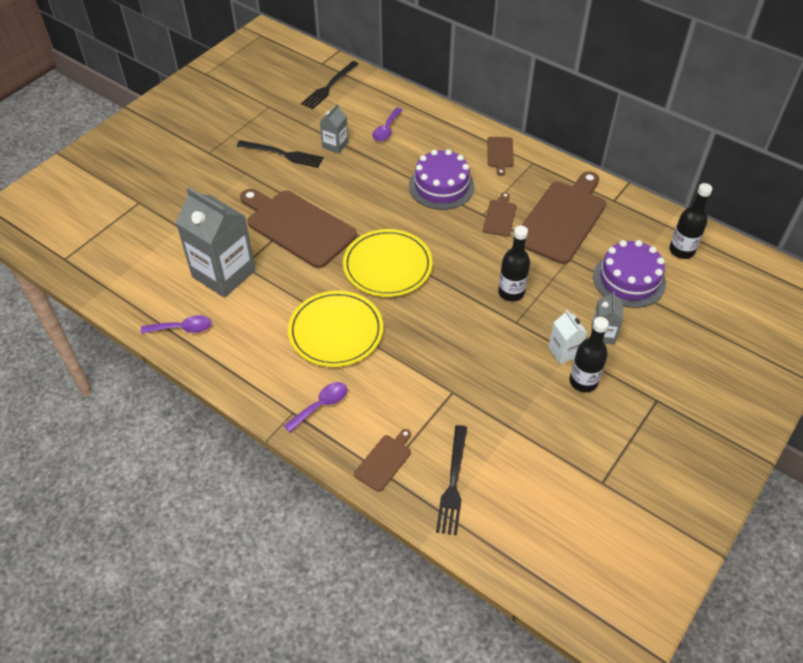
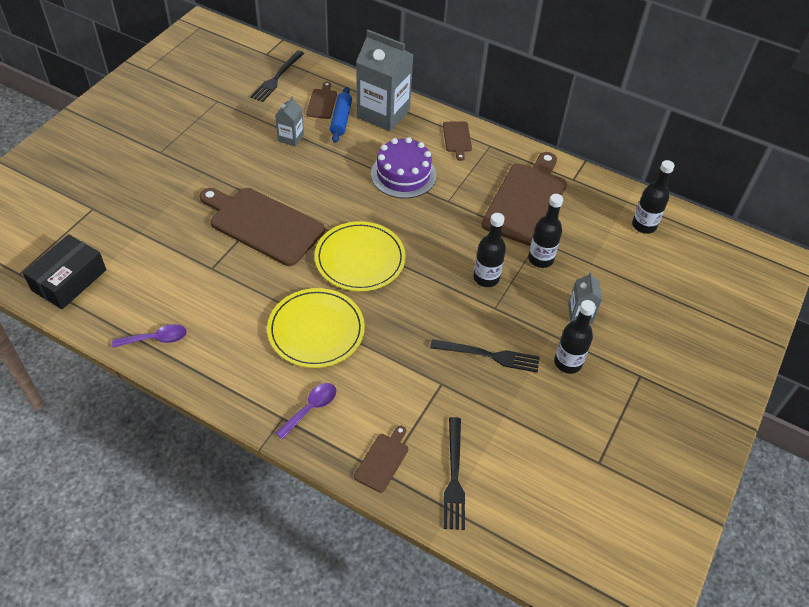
camera: 10 degrees left, 0 degrees up
grey carton [176,187,256,298] -> grey carton moved to [356,30,413,131]
black fork [237,140,324,168] -> black fork moved to [430,339,540,373]
purple spoon [373,108,403,142] -> blue rolling pin [330,87,352,143]
brown cutting board [483,192,517,237] -> brown cutting board moved to [306,82,337,119]
white carton [548,310,587,364] -> none
purple cake [593,240,666,308] -> none
none -> black box [23,234,106,309]
none -> black bottle [528,194,563,268]

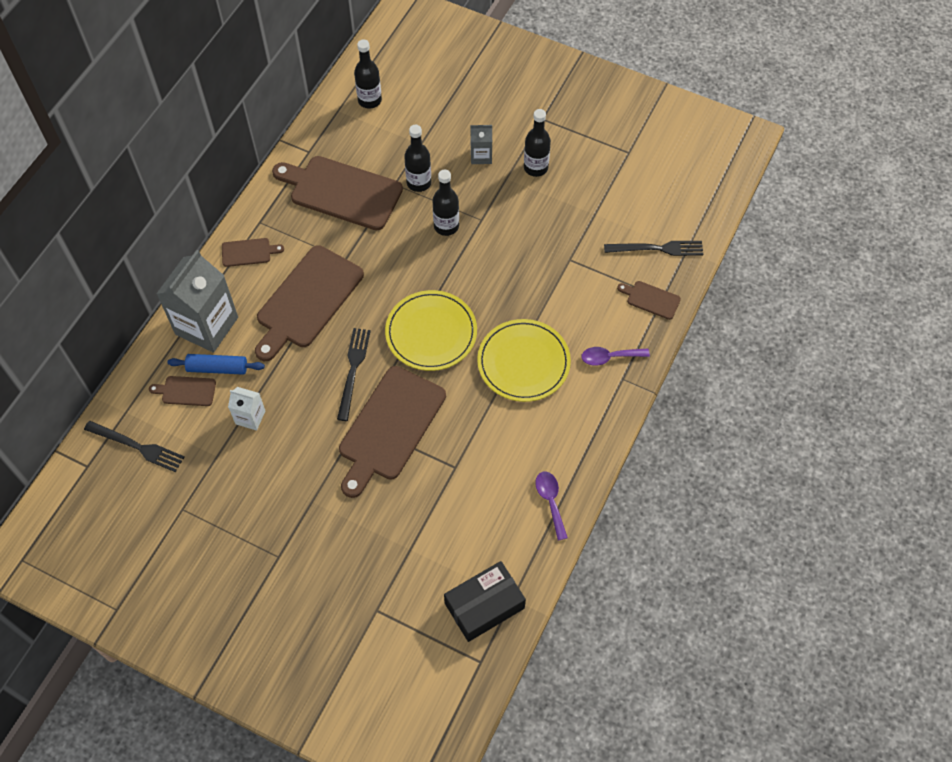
camera: 90 degrees left, 10 degrees up
black box [23,234,106,309] -> black box turned 60 degrees counterclockwise [444,561,526,642]
grey carton [275,96,304,147] -> white carton [228,387,265,430]
purple spoon [275,383,336,439] -> purple spoon turned 45 degrees counterclockwise [581,347,650,366]
purple cake [371,137,436,199] -> brown cutting board [255,245,364,361]
black fork [430,339,540,373] -> black fork moved to [337,328,371,421]

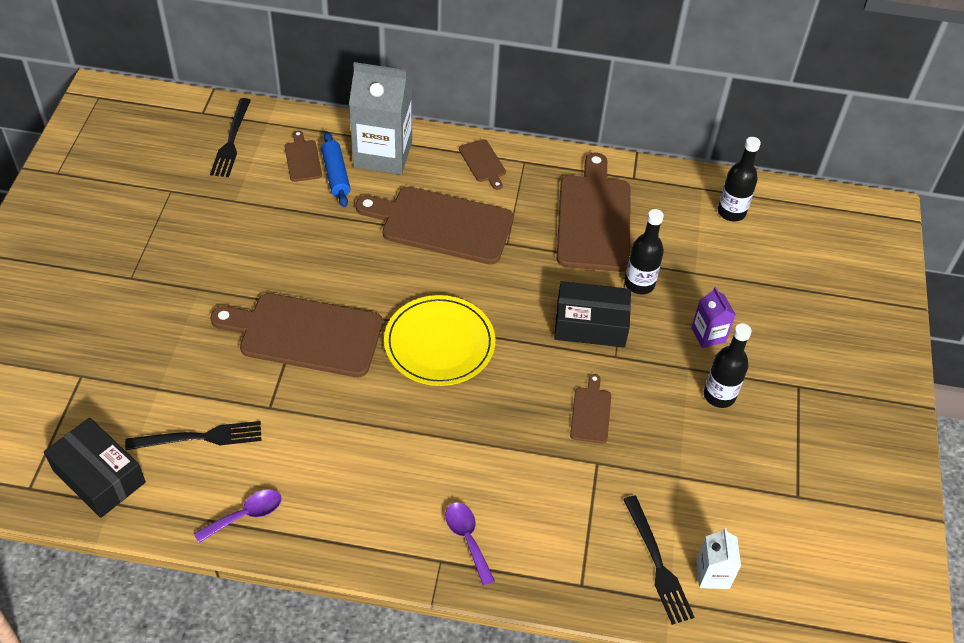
camera: 70 degrees right, 10 degrees down
white carton [228,387,265,430] -> white carton moved to [696,528,741,589]
black fork [337,328,371,421] -> black fork moved to [125,421,261,450]
black bottle [432,170,459,236] -> black box [554,281,631,347]
grey carton [471,125,492,164] -> purple carton [691,287,736,348]
yellow plate [477,319,571,402] -> none
brown cutting board [617,281,681,320] -> brown cutting board moved to [570,374,611,444]

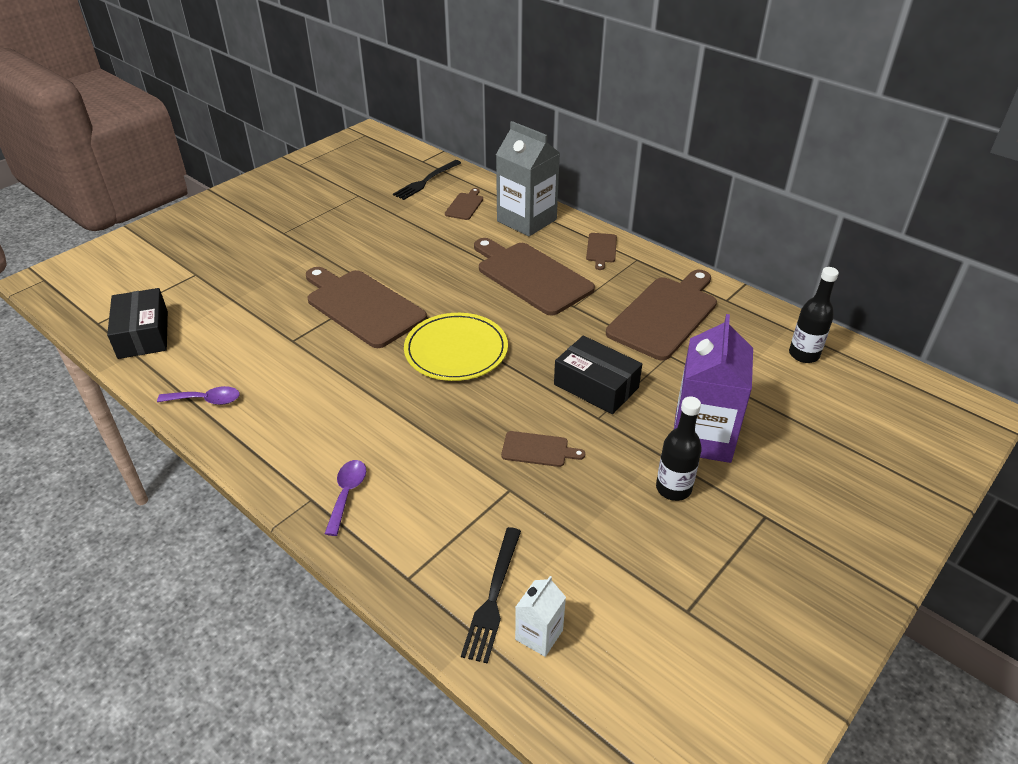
camera: 35 degrees right, 10 degrees down
black fork [125,421,261,450] -> none
blue rolling pin [321,132,351,207] -> none
brown cutting board [570,374,611,444] -> brown cutting board turned 60 degrees clockwise [501,431,585,467]
black bottle [625,209,664,295] -> none
purple carton [691,287,736,348] -> purple carton [674,314,753,463], size x2.06

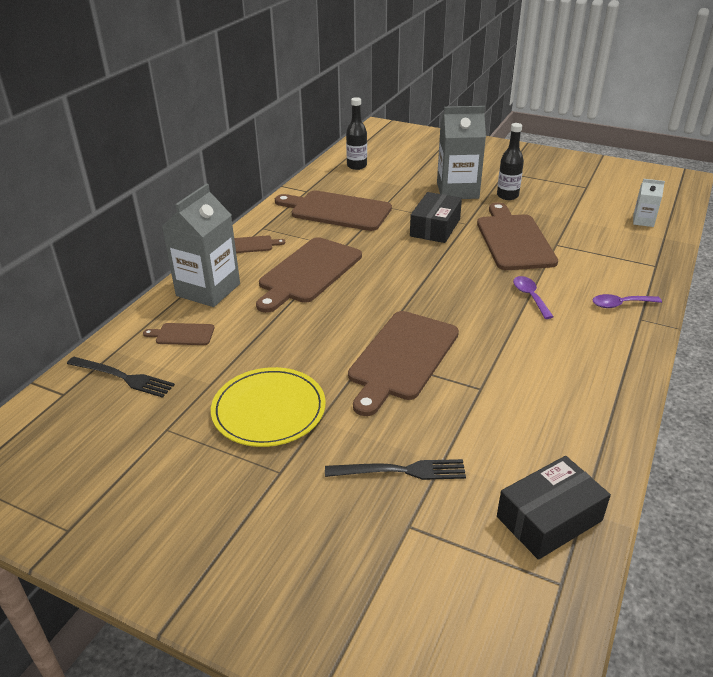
camera: 105 degrees left, 5 degrees down
purple spoon [157,386,240,405] -> purple spoon moved to [513,276,554,319]
yellow plate [404,313,508,381] -> yellow plate moved to [211,367,326,447]
black fork [461,527,521,664] -> black fork moved to [325,459,466,480]
brown cutting board [501,431,585,467] -> brown cutting board [477,202,558,270], size x2.19
purple carton [674,314,753,463] -> grey carton [437,106,486,199]

